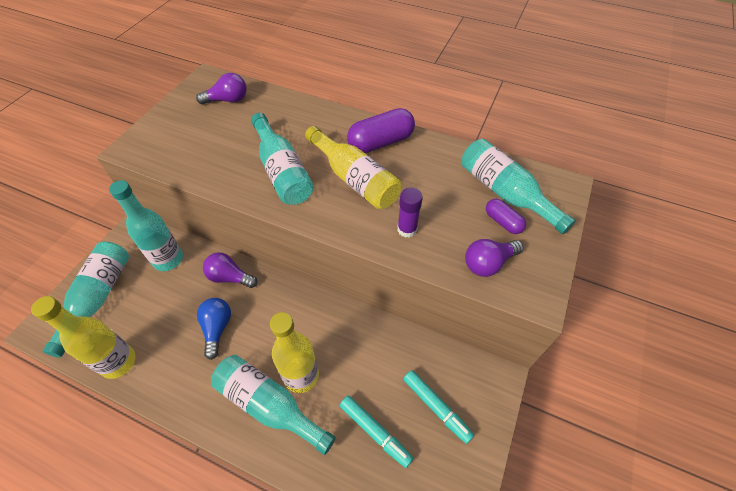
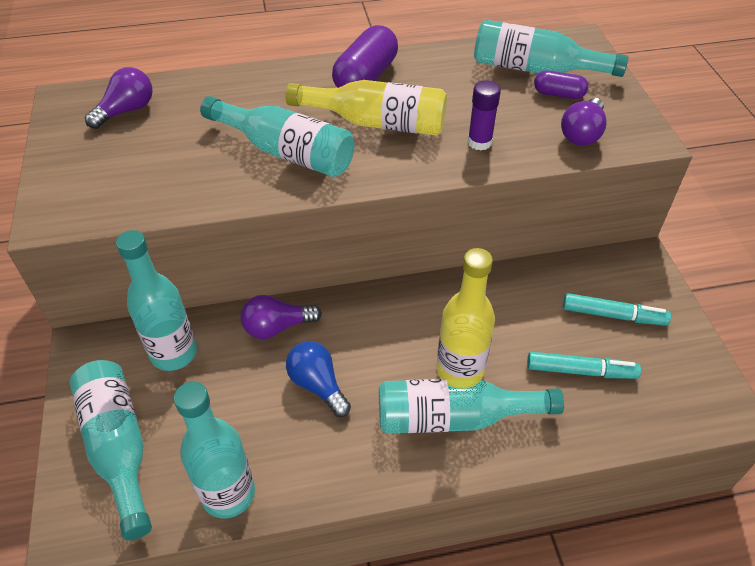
camera: 35 degrees left, 5 degrees down
yellow bottle [31,296,135,379] -> turquoise bottle [174,382,255,518]

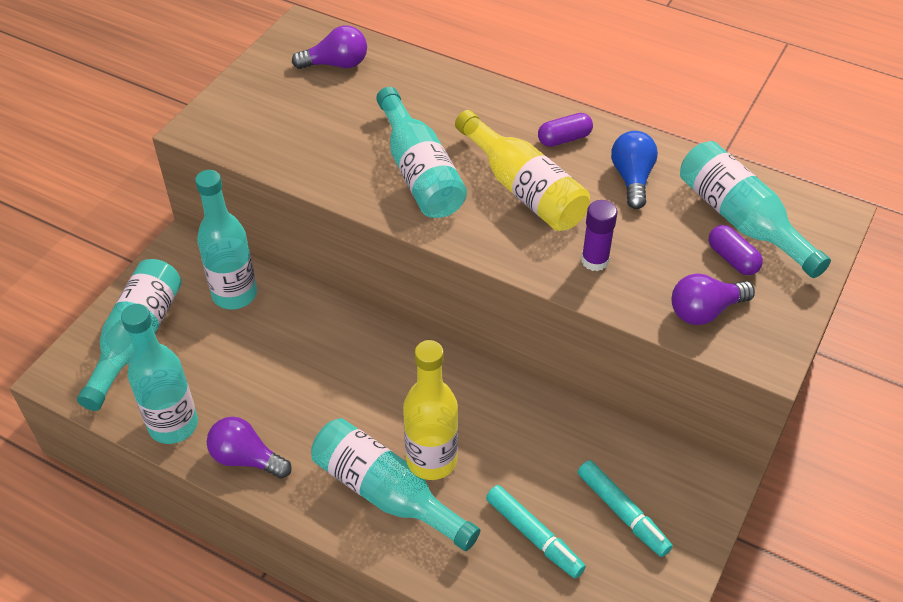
camera: 40 degrees right, 0 degrees up
purple light bulb [241,295,322,339] -> purple light bulb moved to [207,417,292,479]
blue light bulb [286,341,351,417] -> blue light bulb moved to [611,131,658,209]
purple capsule [332,25,398,88] -> purple capsule [538,113,593,147], size x0.55

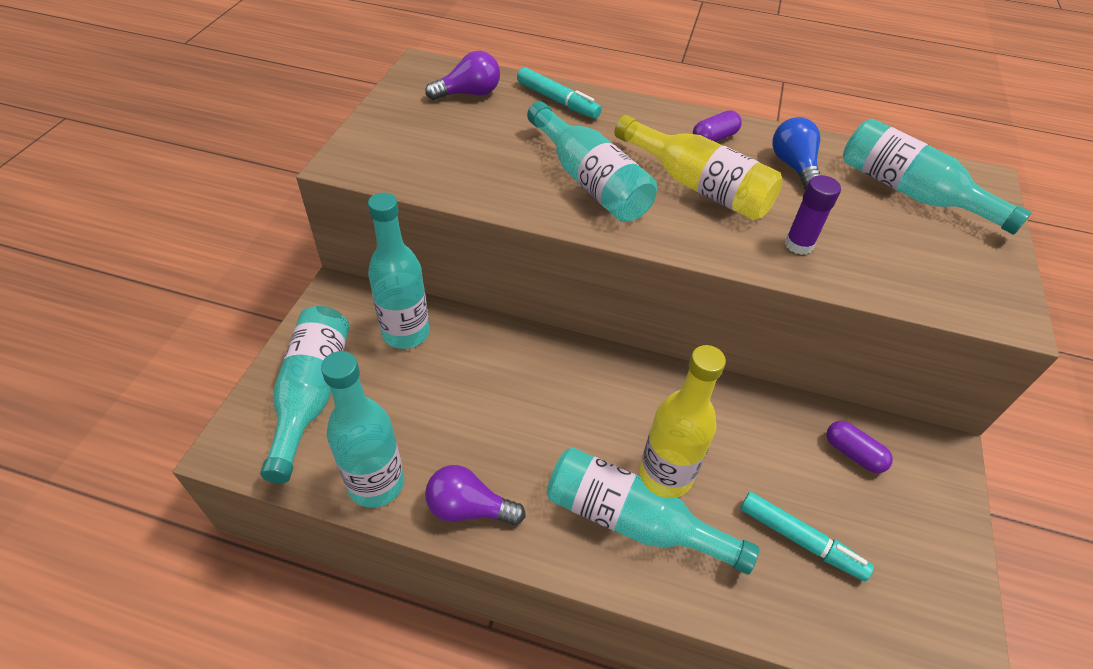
camera: 15 degrees left, 0 degrees up
turquoise marker [578,460,673,557] -> turquoise marker moved to [517,67,602,119]
purple light bulb [672,274,755,325] -> none
purple capsule [709,225,763,275] -> purple capsule moved to [827,421,893,473]

